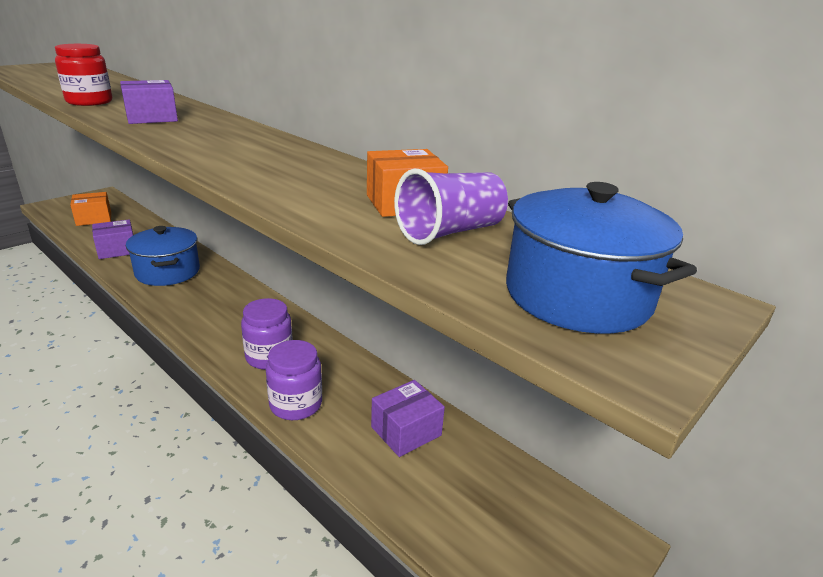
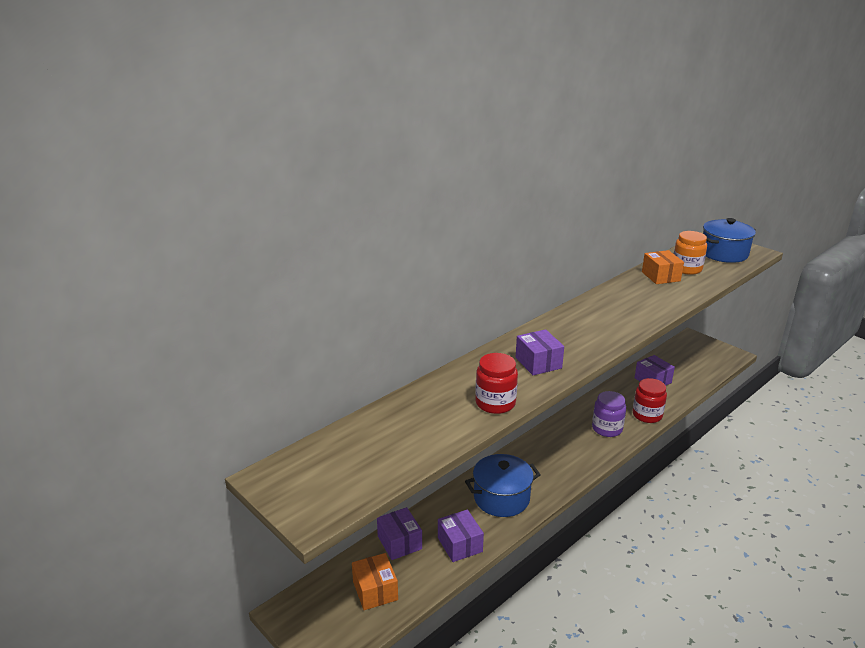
camera: 85 degrees left, 0 degrees up
purple jar [266,340,322,420] -> red jar [632,378,667,423]
purple cup [394,168,508,245] -> orange jar [674,231,707,275]
none -> purple box [377,507,422,560]

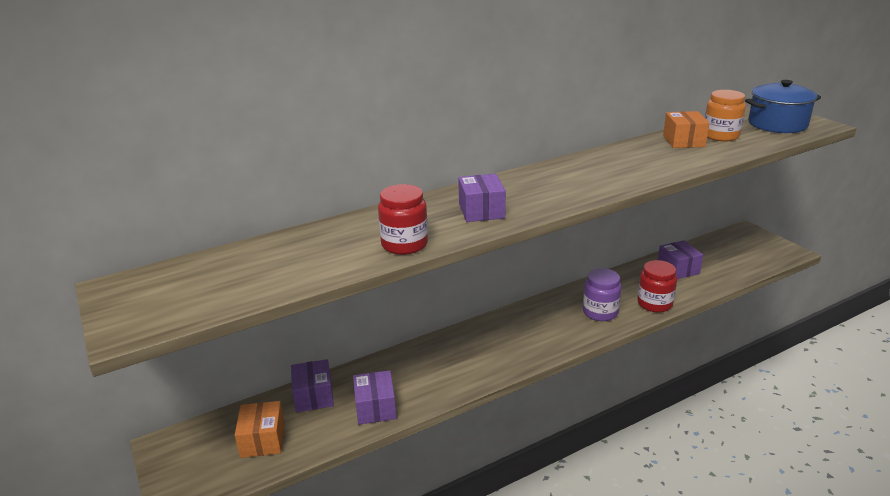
camera: 15 degrees right, 0 degrees up
blue pot [465,454,541,517] -> none

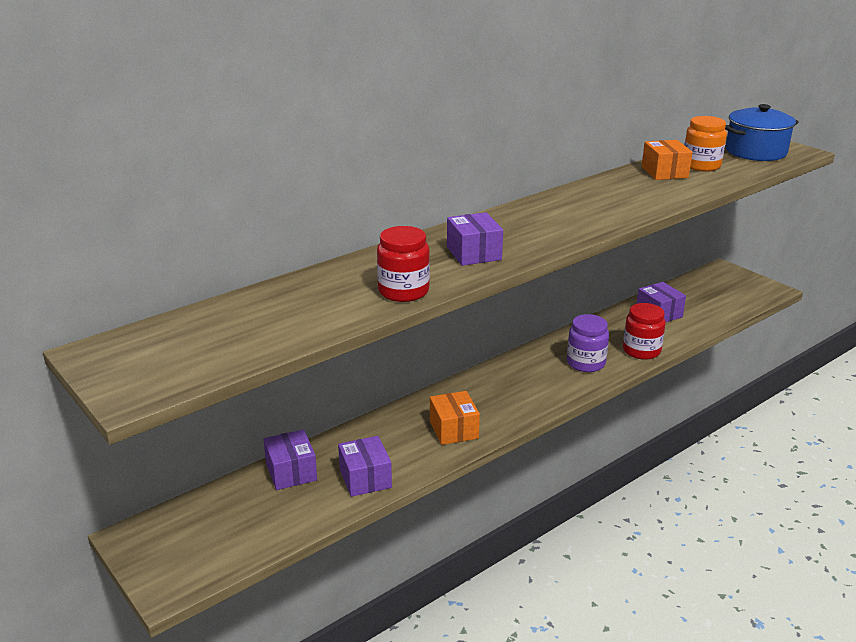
camera: 10 degrees left, 0 degrees up
orange box [235,401,285,458] -> orange box moved to [430,391,480,445]

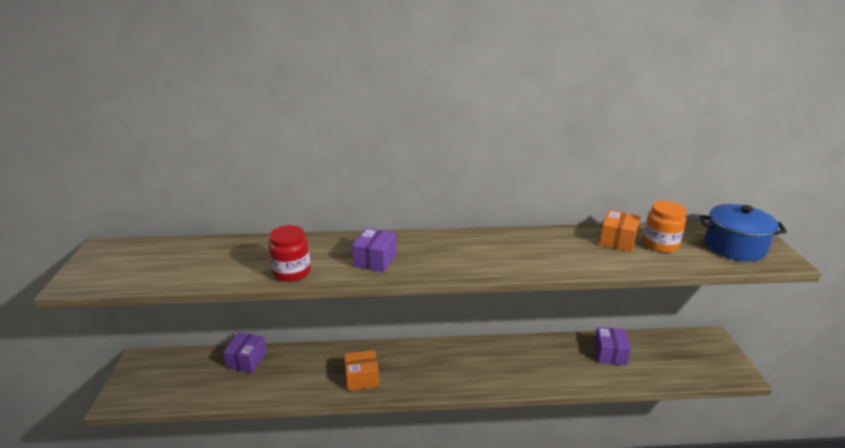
camera: 35 degrees right, 0 degrees up
purple box [338,436,392,497] -> none
orange box [430,391,480,445] -> orange box turned 60 degrees clockwise [344,350,379,391]
purple jar [567,314,609,372] -> none
red jar [623,303,666,360] -> none

